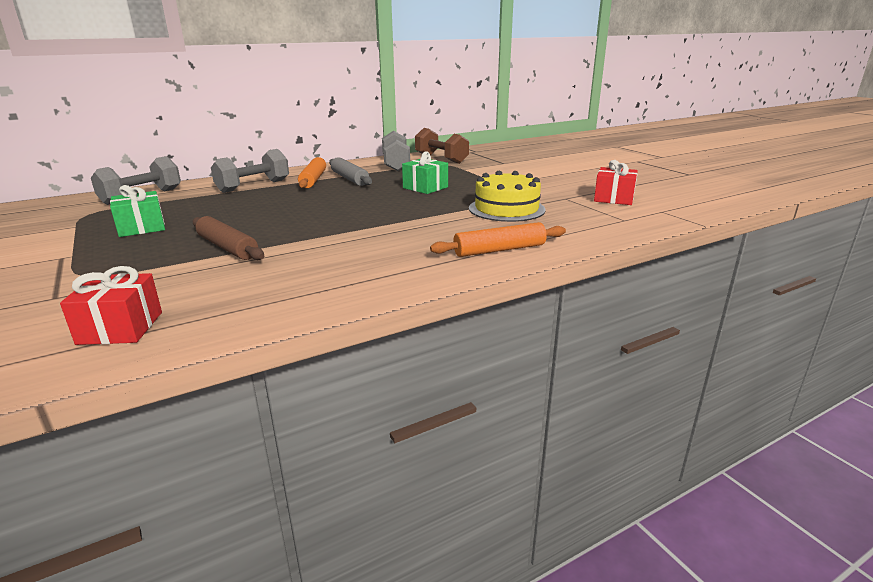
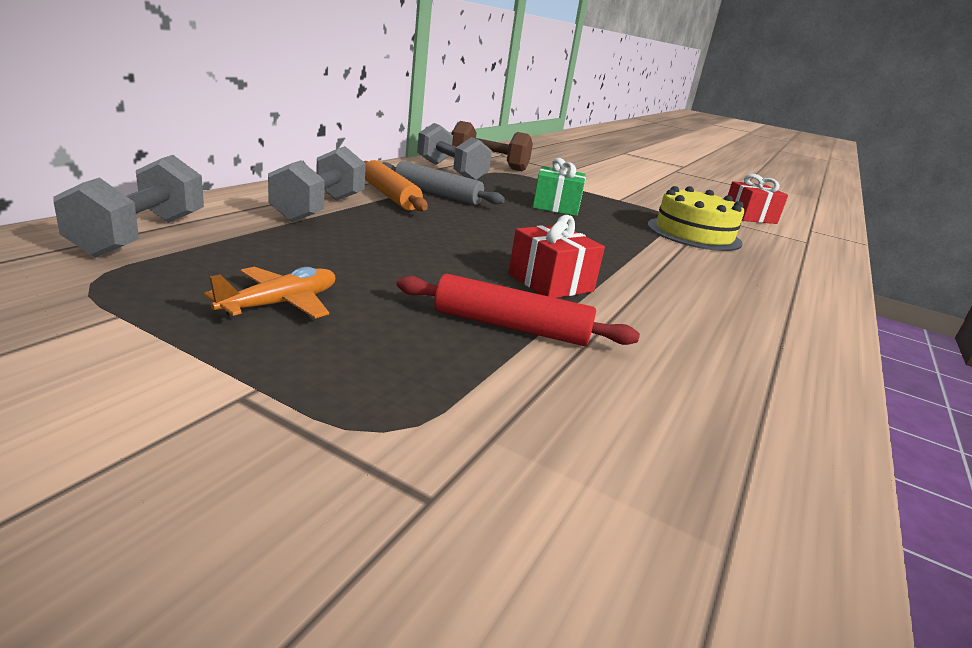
camera: 35 degrees left, 0 degrees up
red gift [60,266,162,345] -> red gift moved to [508,215,605,298]
green gift [110,185,165,237] -> orange plane [204,267,335,318]
brown rolling pin [193,216,264,260] -> red rolling pin [397,274,640,346]
orange rolling pin [430,222,566,257] -> none

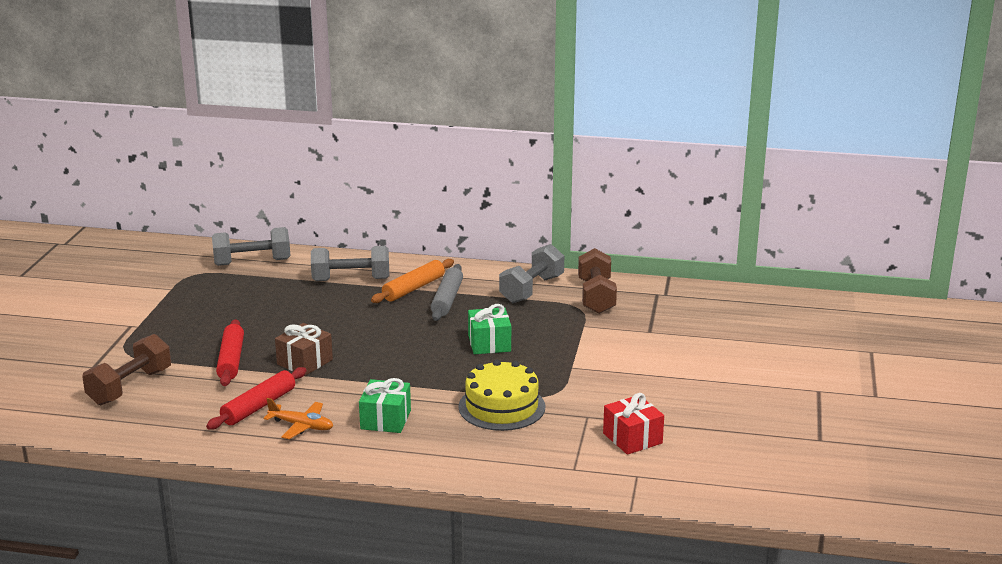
camera: 75 degrees right, 0 degrees up
orange plane [204,267,335,318] -> orange plane moved to [264,398,333,439]
red gift [508,215,605,298] -> brown gift [275,323,333,376]
none -> brown dumbbell [82,334,171,405]
none -> red rolling pin [206,367,307,430]
none -> green gift [359,378,411,433]

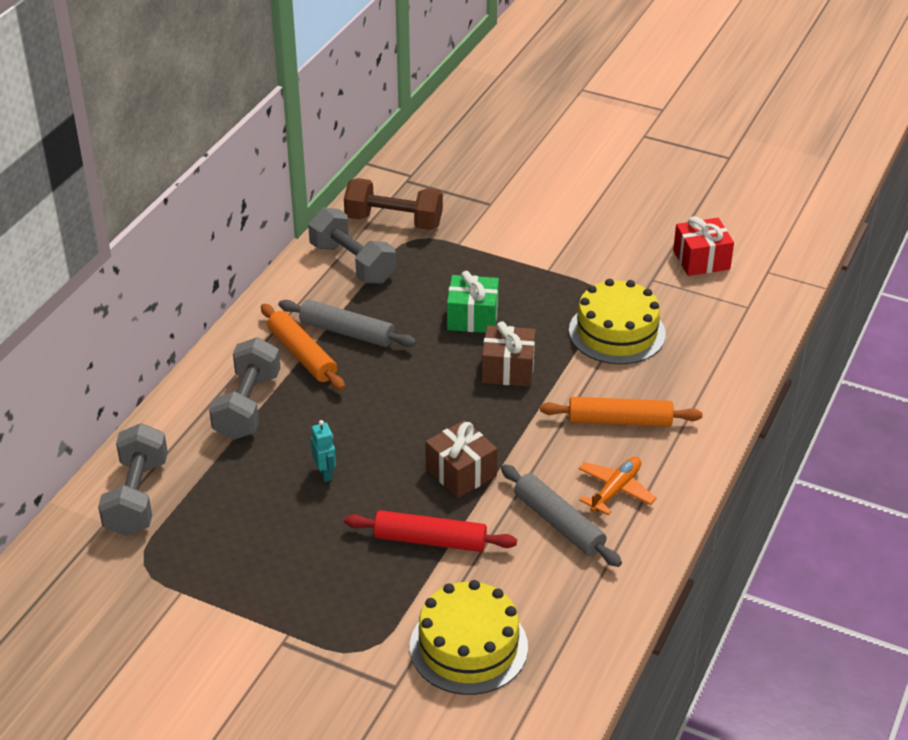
camera: 75 degrees left, 15 degrees up
brown dumbbell [82,334,171,405] -> yellow cake [410,580,528,695]
red rolling pin [206,367,307,430] -> grey rolling pin [501,464,622,567]
green gift [359,378,411,433] -> orange rolling pin [540,397,702,427]
none -> turquoise robot [311,420,336,482]
none -> brown gift [482,321,536,387]

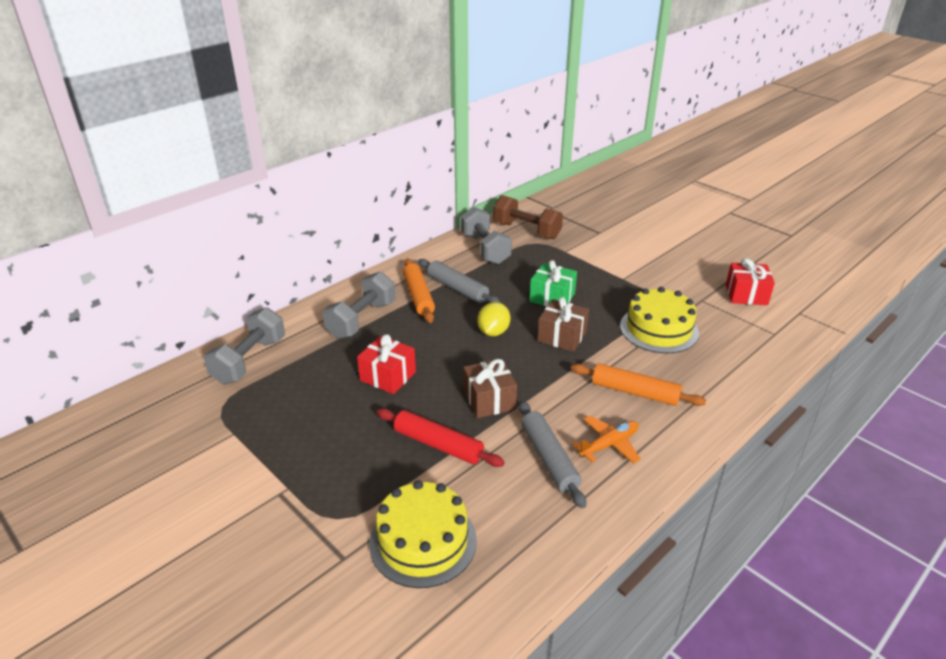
camera: 20 degrees right, 5 degrees down
turquoise robot [311,420,336,482] -> red gift [357,334,416,394]
none -> yellow lemon [478,302,510,336]

